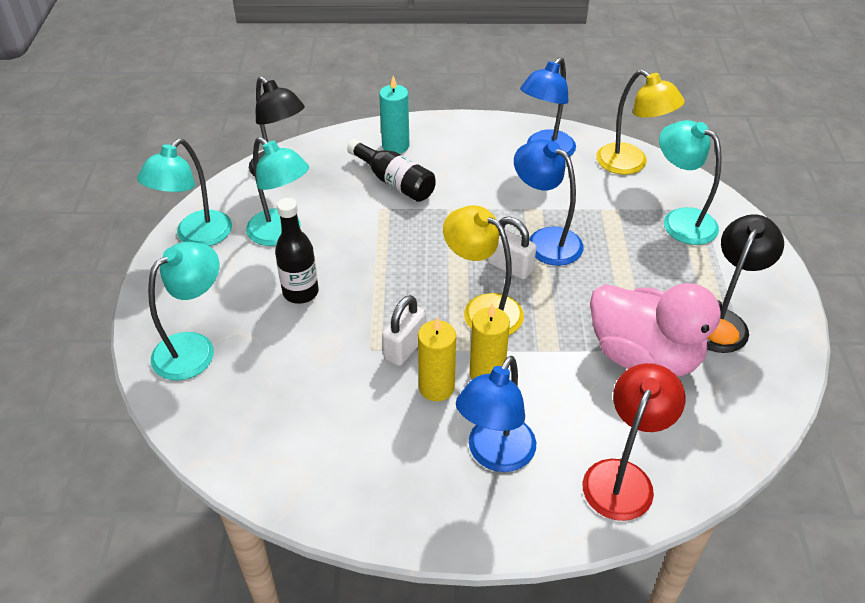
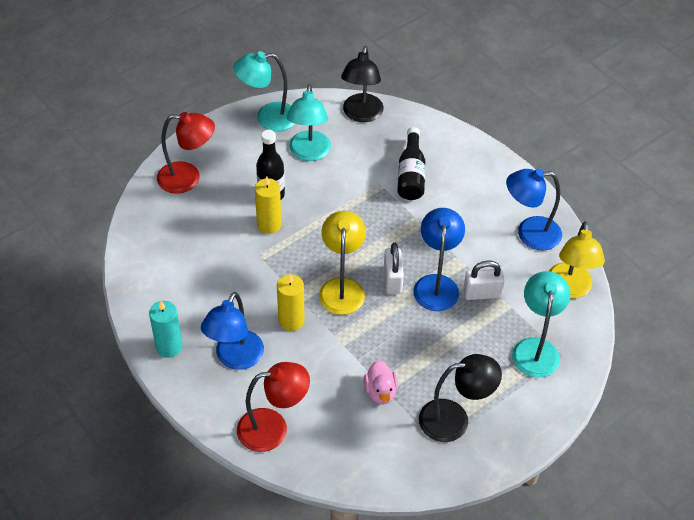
camera: 50 degrees right, 5 degrees up
turquoise lamp [148,242,219,381] -> red lamp [157,112,215,194]
turquoise candle [379,76,409,154] -> turquoise candle moved to [149,301,183,357]
white padlock [382,295,427,366] -> white padlock moved to [463,260,505,300]
yellow candle [418,317,456,401] -> yellow candle moved to [255,176,282,234]
blue lamp [456,356,536,472] -> blue lamp turned 60 degrees counterclockwise [201,292,264,370]
pink duck [590,283,740,377] -> pink duck [364,360,398,405], size x0.47

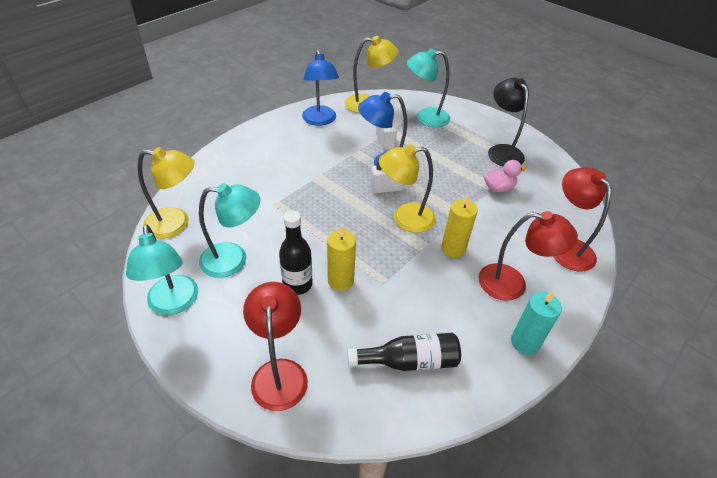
camera: 100 degrees left, 5 degrees down
blue lamp [201,292,264,370] -> red lamp [479,211,578,301]
black lamp [341,46,384,122] -> yellow lamp [138,147,195,239]
black bottle [397,127,425,200] -> black bottle moved to [347,333,461,371]

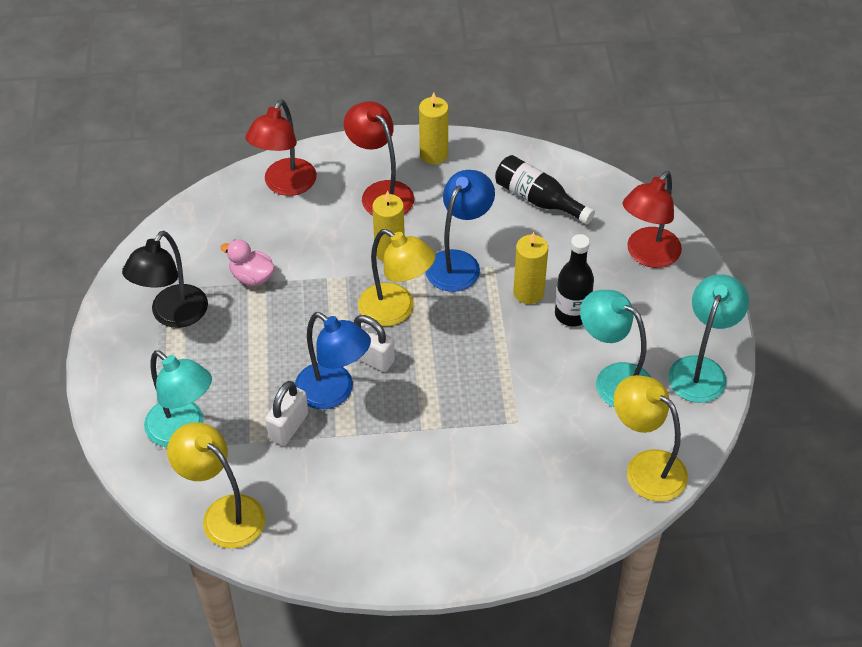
camera: 135 degrees left, 5 degrees up
blue lamp [302,50,339,126] -> blue lamp moved to [426,170,495,292]
turquoise candle [511,291,562,355] -> yellow candle [419,92,448,164]

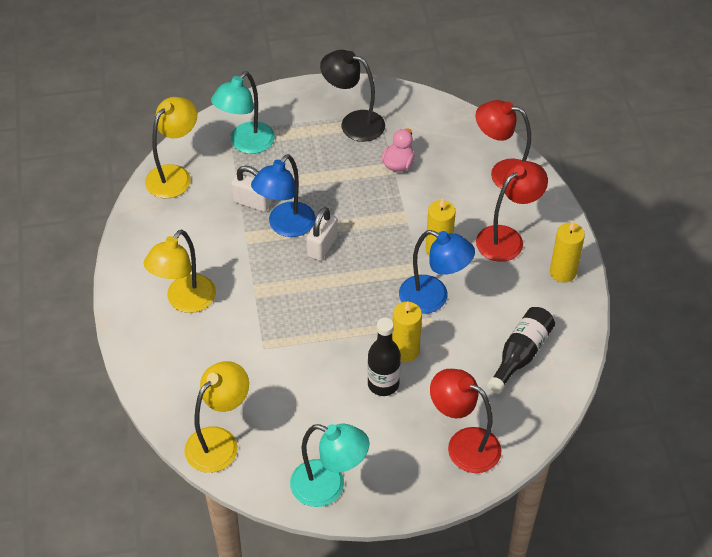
camera: 85 degrees right, 0 degrees up
yellow lamp [358,229,436,326] -> yellow lamp moved to [144,230,216,313]
turquoise lamp [580,290,652,408] -> none

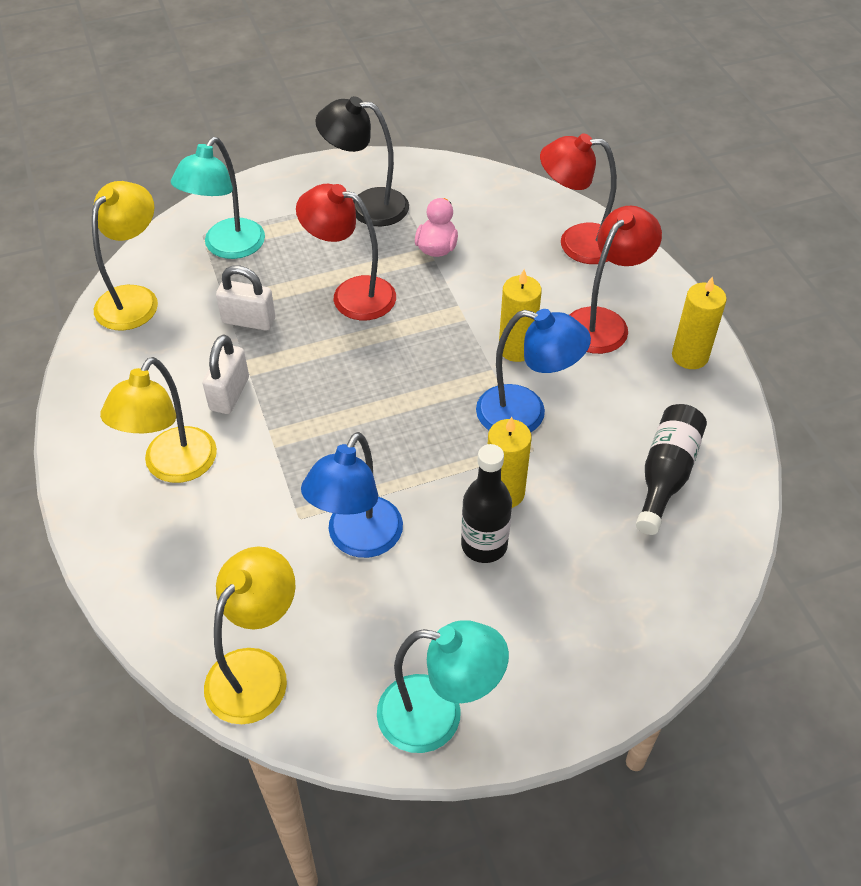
camera: 10 degrees left, 0 degrees up
blue lamp [251,154,315,237] -> blue lamp moved to [301,432,403,558]
white padlock [306,207,337,261] -> white padlock moved to [203,334,249,414]
red lamp [430,369,501,473] -> red lamp moved to [296,184,396,320]

